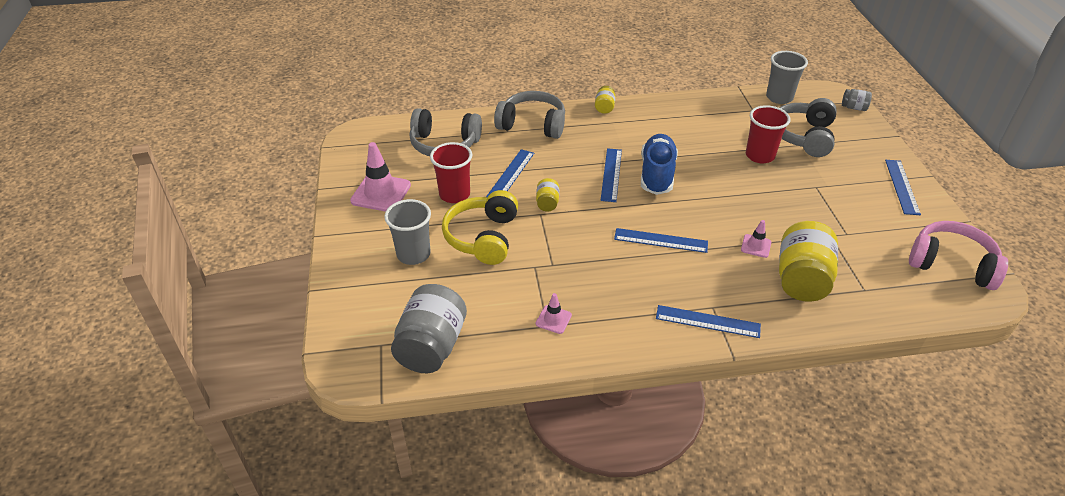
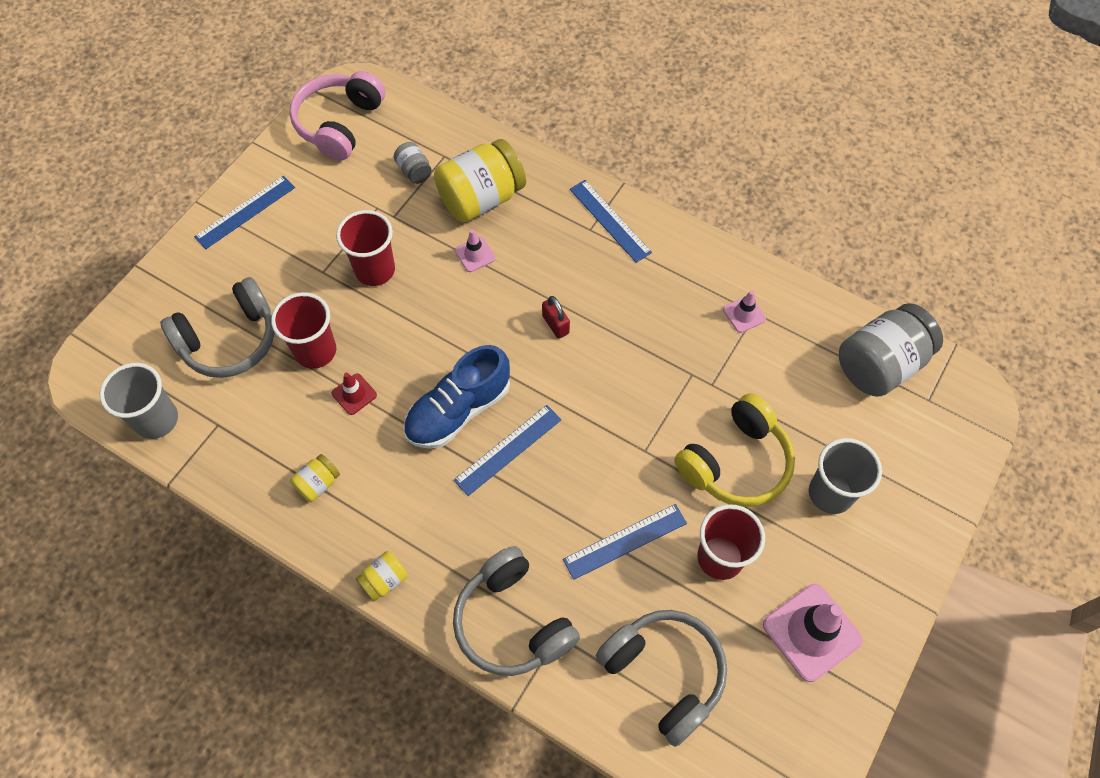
camera: 140 degrees left, 20 degrees up
yellow jar [536,178,559,211] -> yellow jar moved to [290,454,340,502]
blue ruler [614,228,708,253] -> red padlock [542,296,570,339]
grey jar [842,89,872,111] -> grey jar moved to [394,142,432,184]
pink headphones [909,221,1008,290] -> pink headphones turned 45 degrees clockwise [289,71,385,161]
none -> red traffic cone [332,373,377,415]
none -> red cup [336,210,395,286]

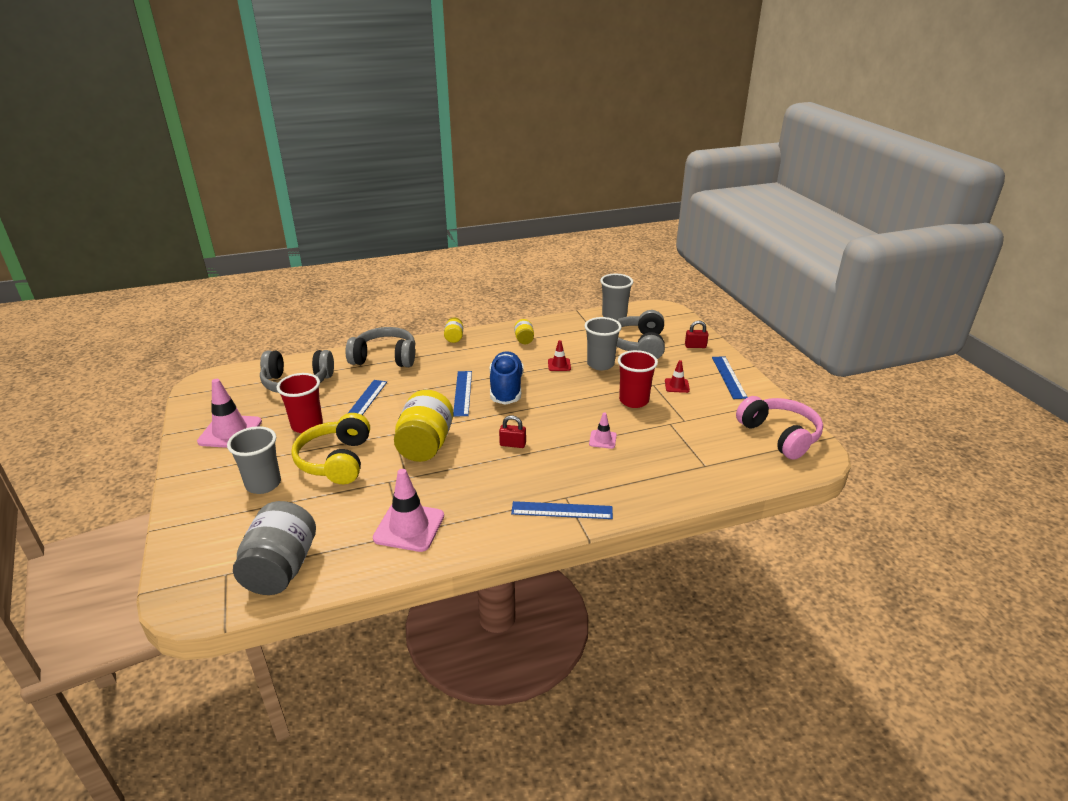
camera: 130 degrees right, 30 degrees down
red cup [271,292,336,369] -> grey cup [585,317,622,370]
grey jar [394,142,432,184] -> none
yellow jar [434,139,526,222] -> yellow jar moved to [394,390,453,462]
pink traffic cone [723,291,766,333] -> pink traffic cone [373,469,444,552], size x1.94
none -> red traffic cone [665,360,690,393]
none -> red padlock [685,321,708,348]

